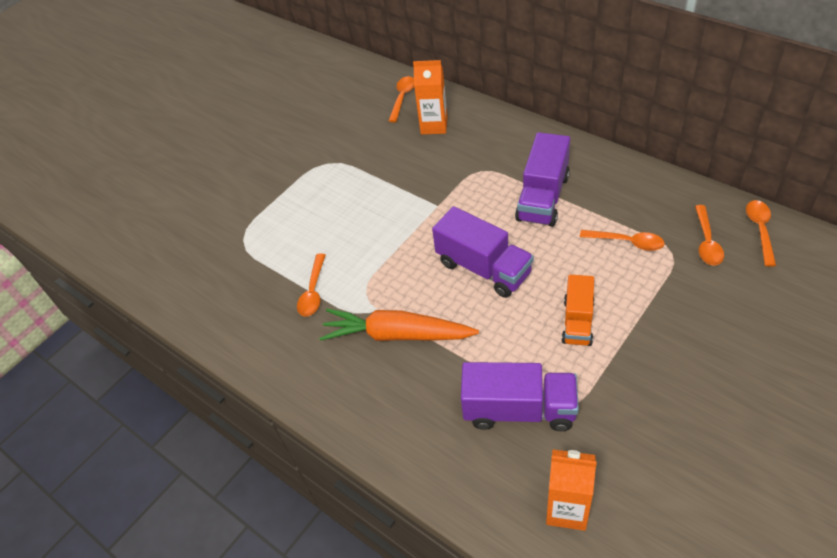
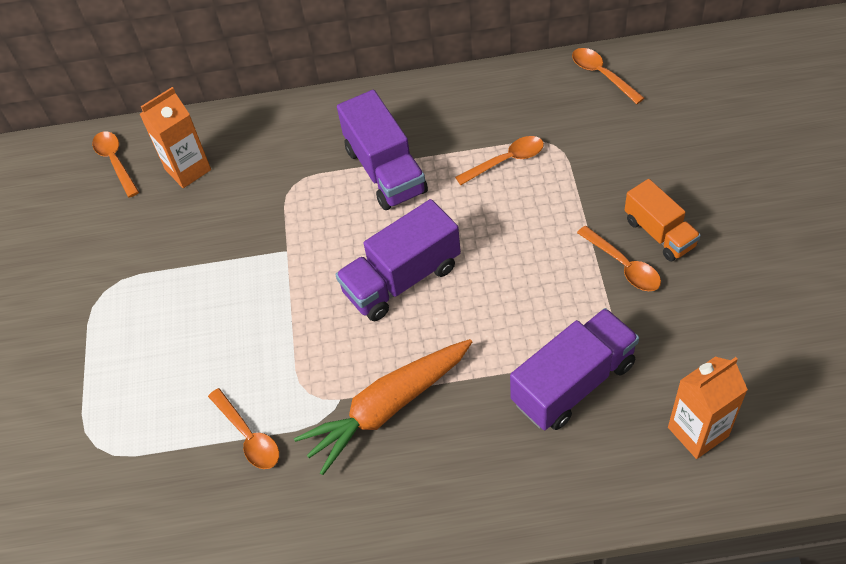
camera: 45 degrees left, 5 degrees up
purple truck [432,206,534,298] -> purple truck turned 150 degrees clockwise [335,199,461,321]
orange truck [562,275,594,346] -> orange truck moved to [625,179,701,262]
orange spoon [695,205,724,266] -> orange spoon moved to [577,226,661,291]

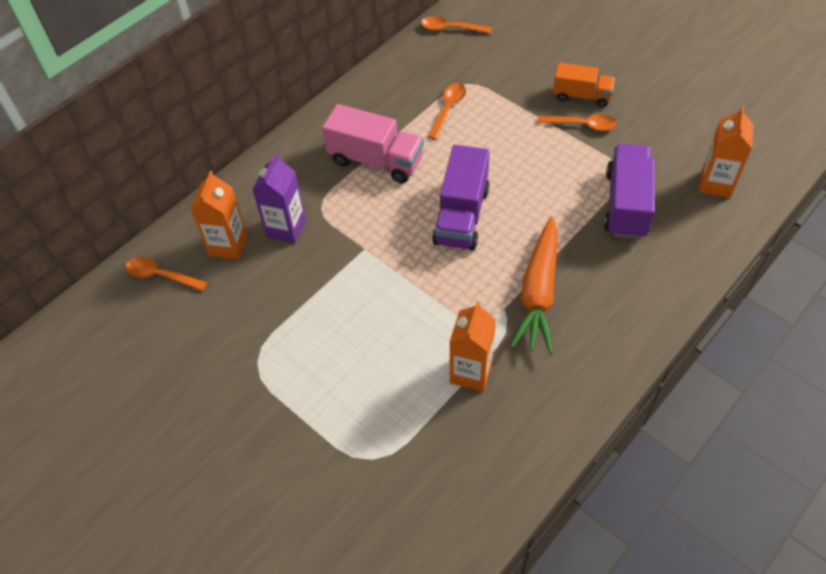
camera: 45 degrees left, 0 degrees up
orange spoon [208,388,279,469] -> orange carton [450,301,496,392]
purple truck [337,90,428,210] -> pink truck [322,104,424,183]
none -> purple carton [252,153,306,243]

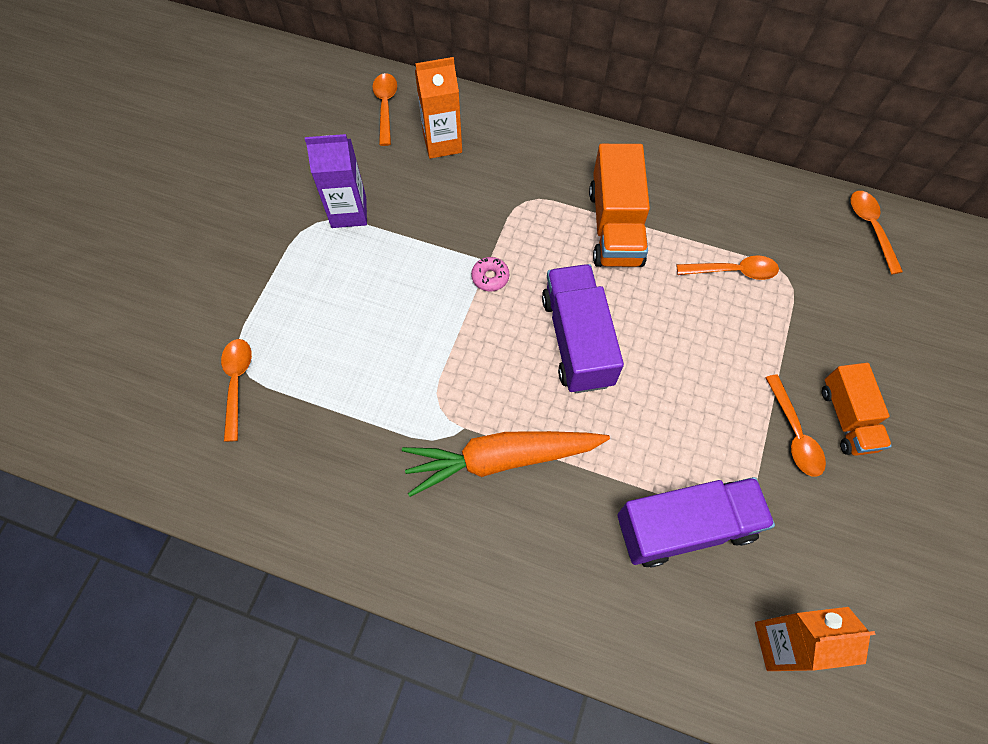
camera: 65 degrees right, 10 degrees up
purple carton [252,153,306,243] -> purple carton moved to [305,134,367,228]
pink truck [322,104,424,183] -> orange truck [589,144,650,267]
purple truck [432,145,490,250] -> purple truck turned 90 degrees clockwise [542,264,624,393]
orange carton [450,301,496,392] -> none
none -> orange spoon [221,339,252,442]
none -> pink donut [471,257,509,292]

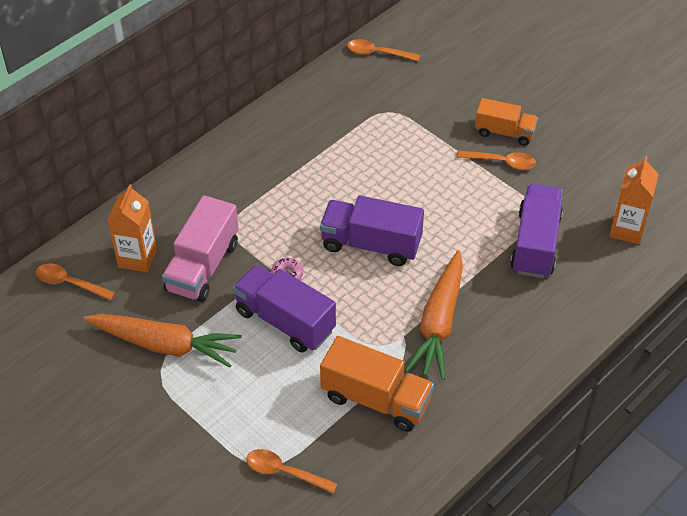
camera: 65 degrees left, 15 degrees down
purple carton [305,134,367,228] -> orange carrot [83,314,242,368]
orange truck [589,144,650,267] -> orange truck moved to [320,336,434,432]
orange spoon [677,255,779,280] -> none
none -> pink truck [162,195,239,302]
none -> purple truck [233,264,336,353]

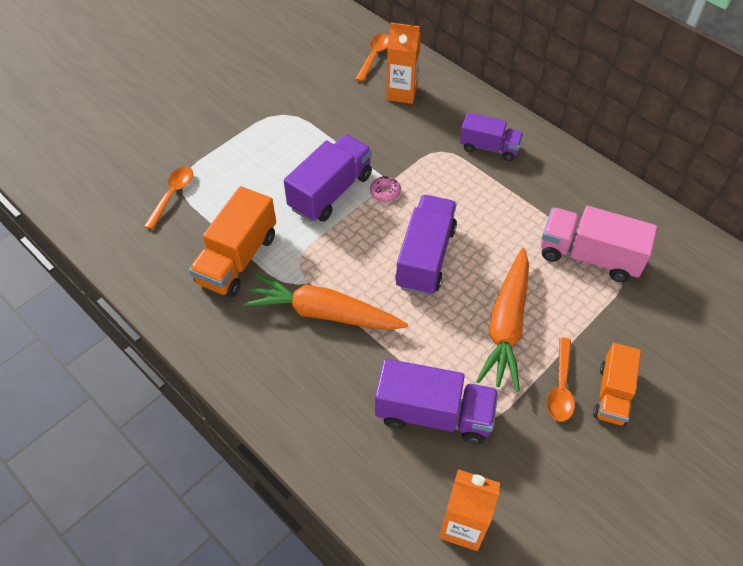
camera: 90 degrees right, 5 degrees up
orange carrot [83,314,242,368] -> orange carrot moved to [476,248,529,392]
pink truck [162,195,239,302] -> pink truck moved to [541,206,657,282]
orange spoon [347,39,420,61] -> none
none -> purple truck [460,112,523,161]

